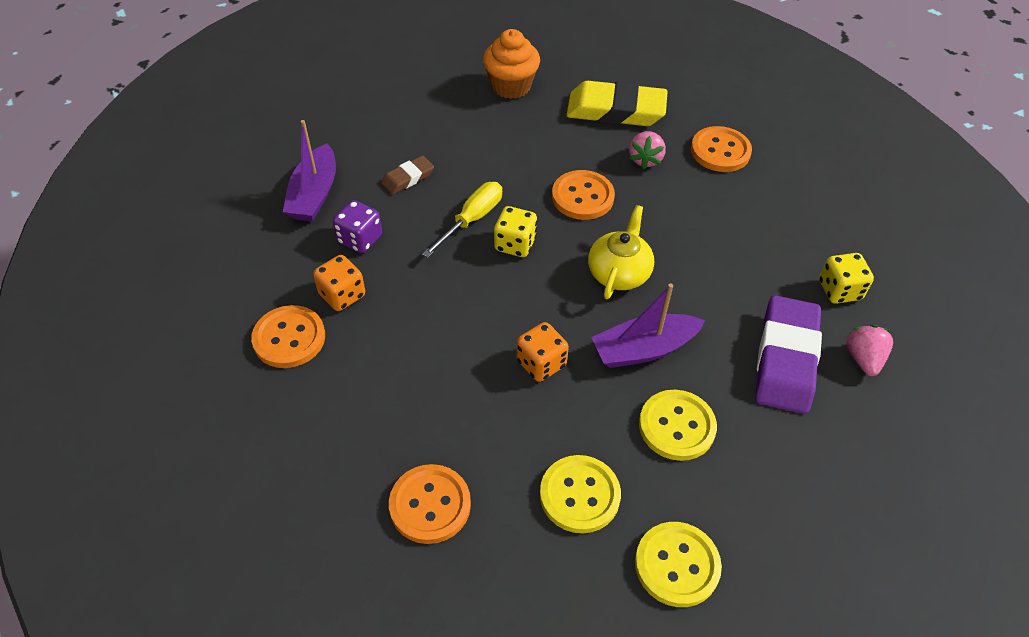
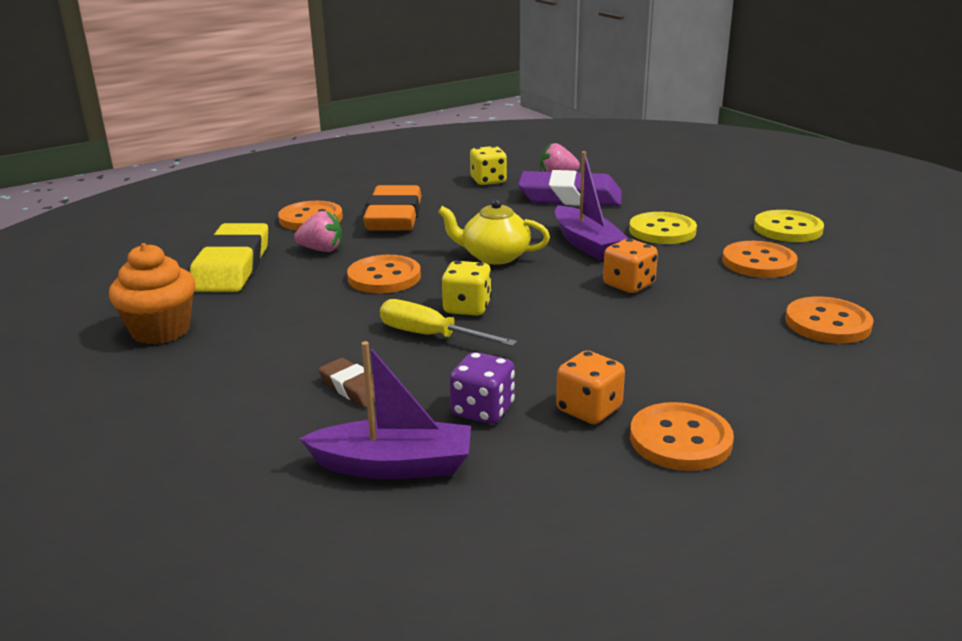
camera: 95 degrees left, 25 degrees down
yellow button [540,455,621,533] -> orange button [722,241,798,278]
none -> orange eraser [363,185,422,230]

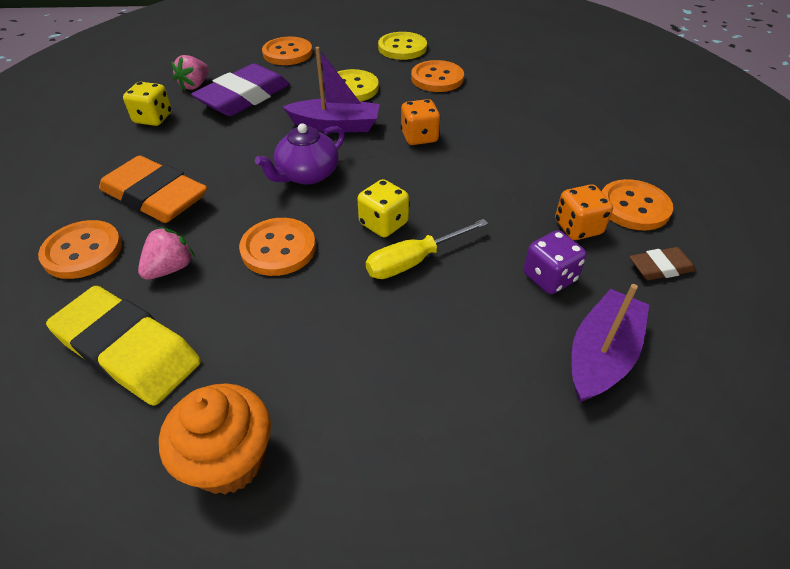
camera: 60 degrees left, 20 degrees up
brown eraser [318,358,375,408] -> brown eraser moved to [629,247,696,280]
yellow teapot [438,199,550,265] -> purple teapot [255,123,345,185]
orange button [785,296,874,344] -> orange button moved to [262,37,312,65]

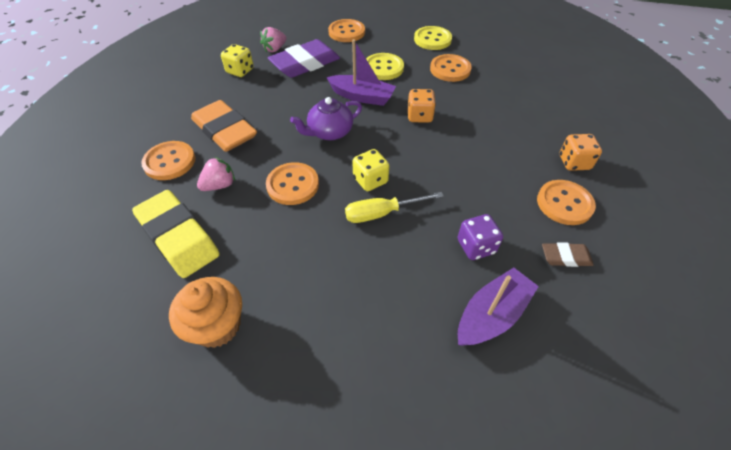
camera: 15 degrees right, 5 degrees up
orange dice [555,184,613,240] -> orange dice moved to [560,134,602,171]

